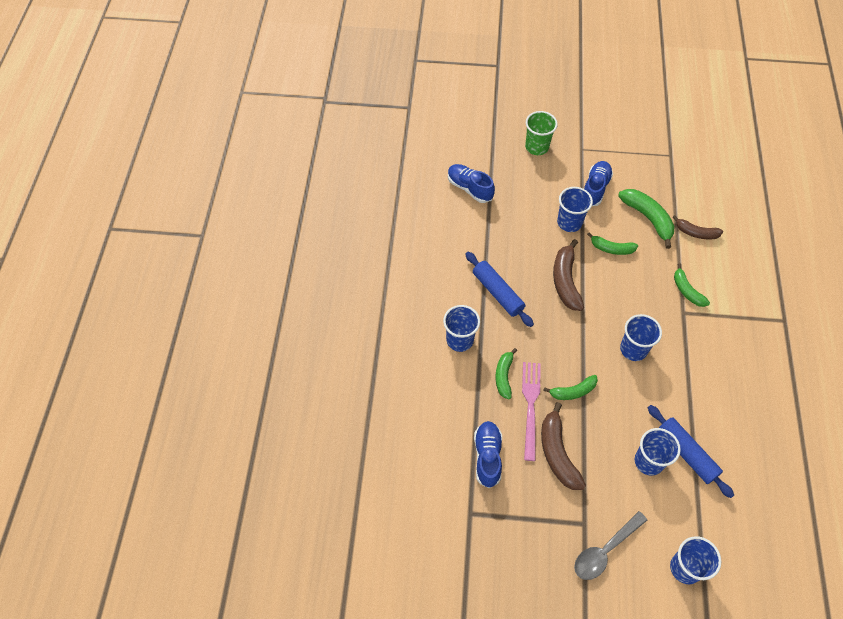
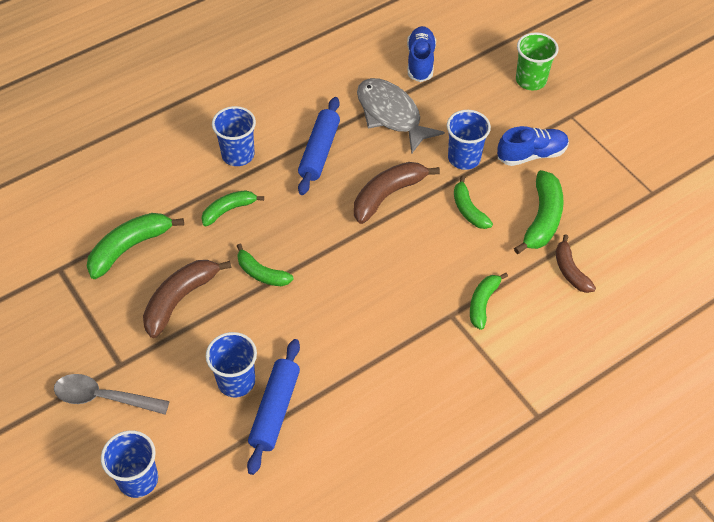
camera: 50 degrees right, 5 degrees down
blue shoe [474,421,502,488] -> green banana [87,213,184,279]
pink fork [522,362,541,461] -> none
blue cup [620,314,662,361] -> none
none -> grey fish [357,78,445,153]

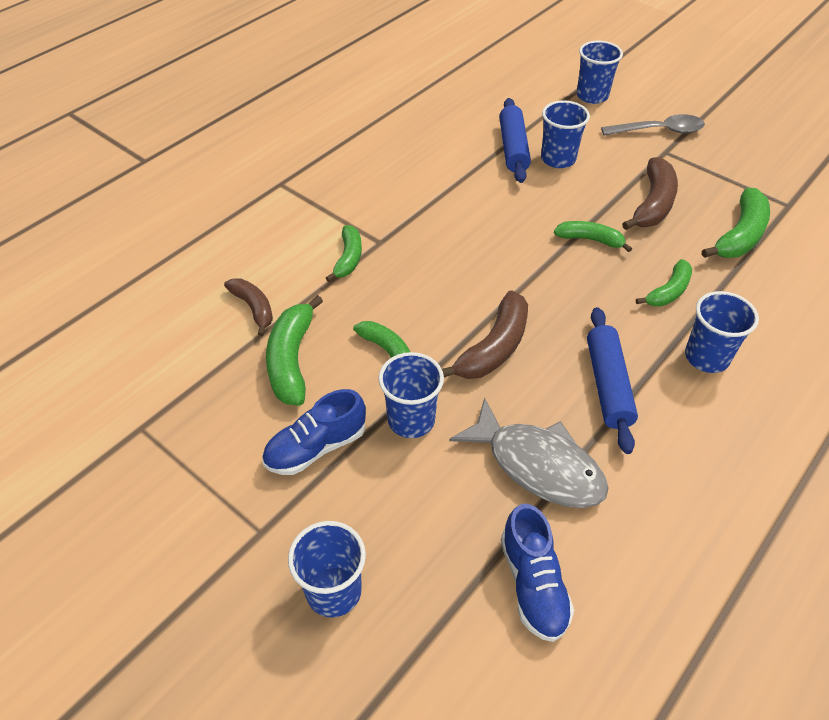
camera: 165 degrees right, 5 degrees down
green cup [516,32,558,90] -> blue cup [288,521,366,617]

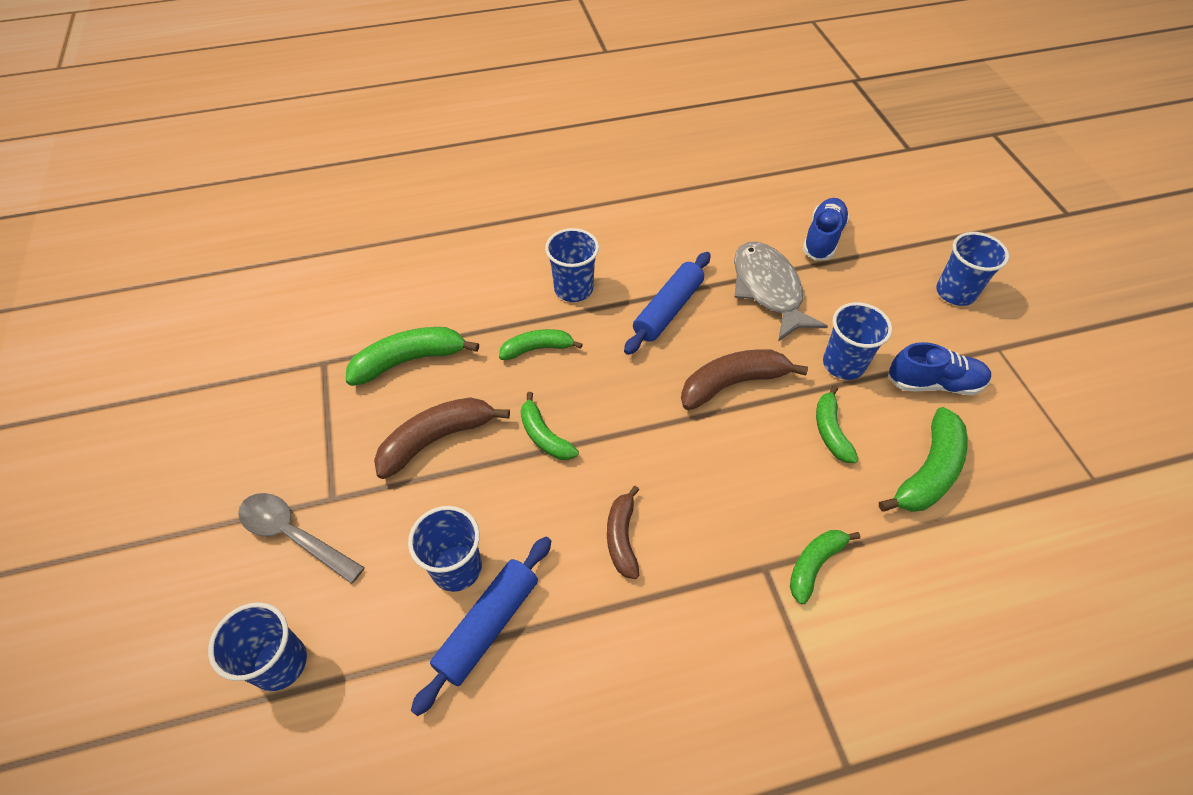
camera: 145 degrees left, 5 degrees up
brown banana [224,279,273,336] -> brown banana moved to [607,486,639,579]

